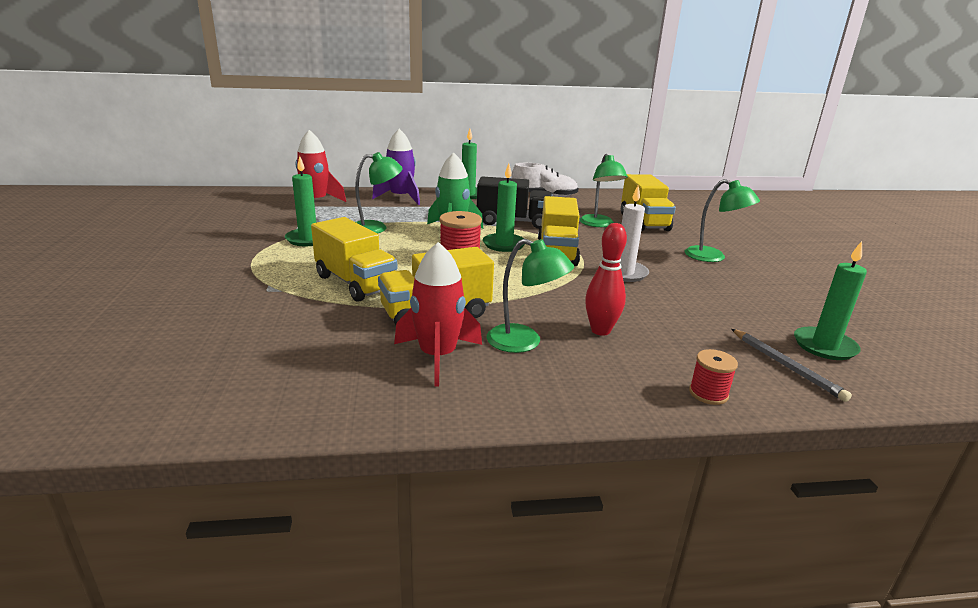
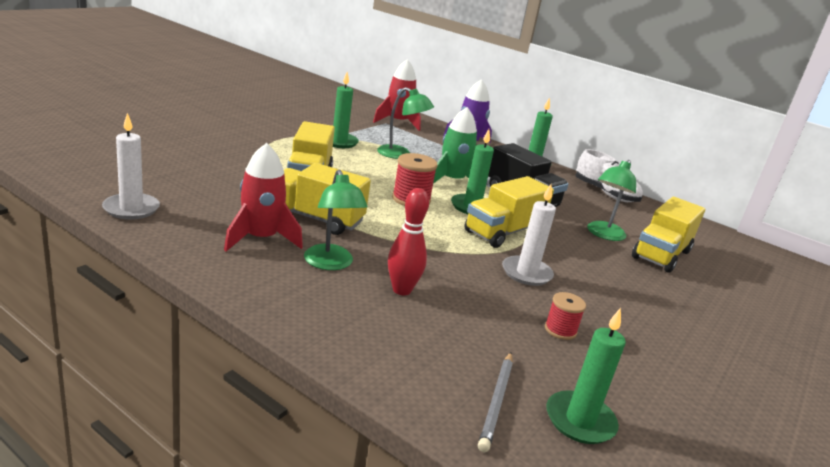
camera: 40 degrees right, 0 degrees up
green lamp [685,179,760,262] -> none
red spool [689,349,738,405] -> red spool moved to [545,292,586,340]
none -> white candle [102,113,160,220]

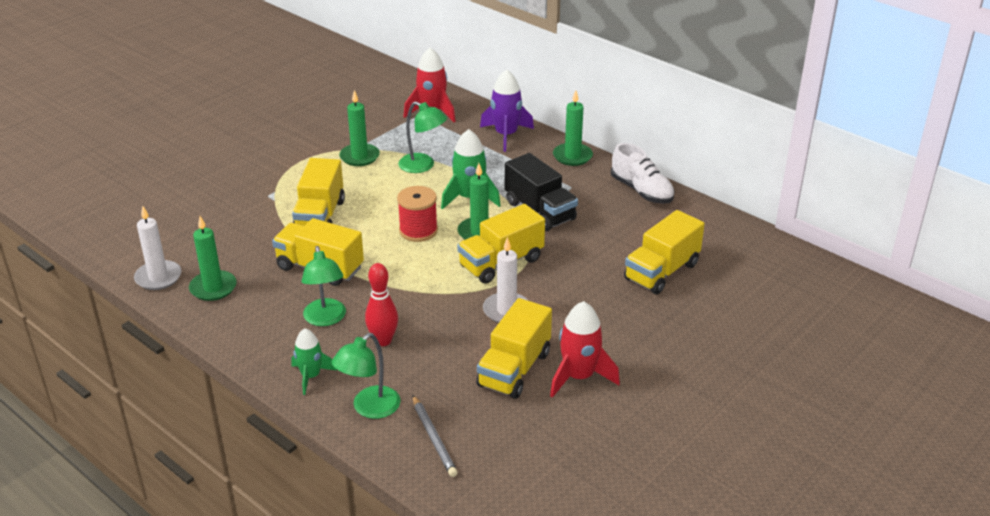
camera: 10 degrees right, 10 degrees up
red rocket [224,143,303,252] -> red rocket moved to [550,301,620,398]
grey pencil [478,352,513,452] -> grey pencil turned 45 degrees counterclockwise [413,395,458,477]
red spool [545,292,586,340] -> yellow truck [476,298,552,399]
green candle [546,308,626,444] -> green candle moved to [189,216,237,301]
green lamp [587,160,636,241] -> green lamp moved to [332,333,400,419]
none -> green rocket [291,329,337,395]

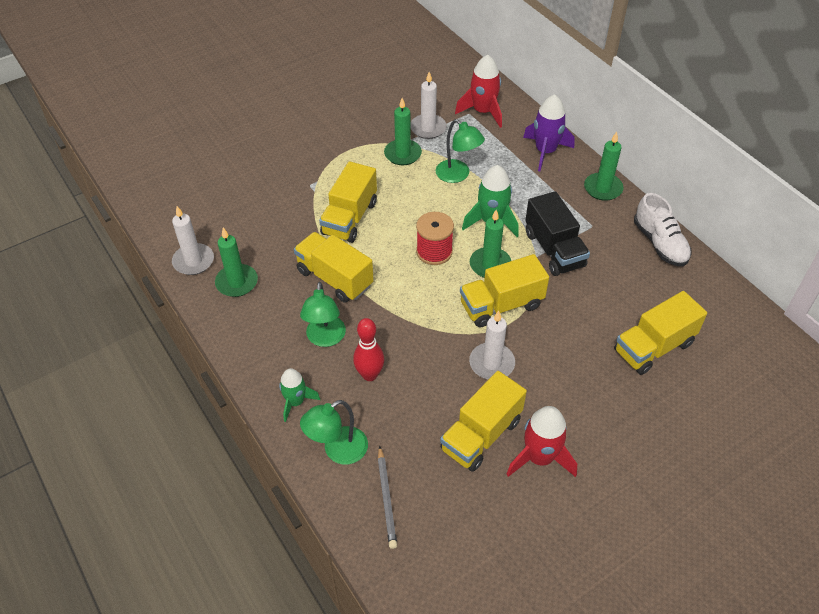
camera: 15 degrees right, 15 degrees up
none -> white candle [410,72,447,139]

